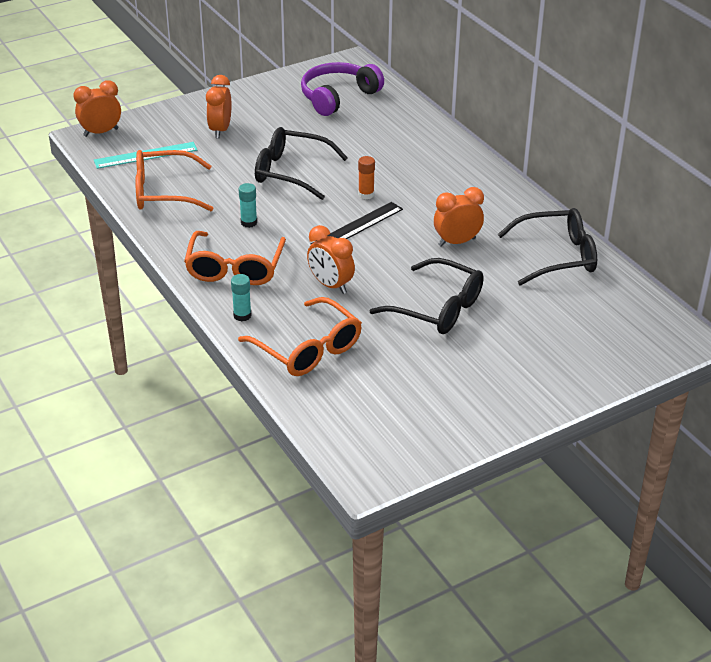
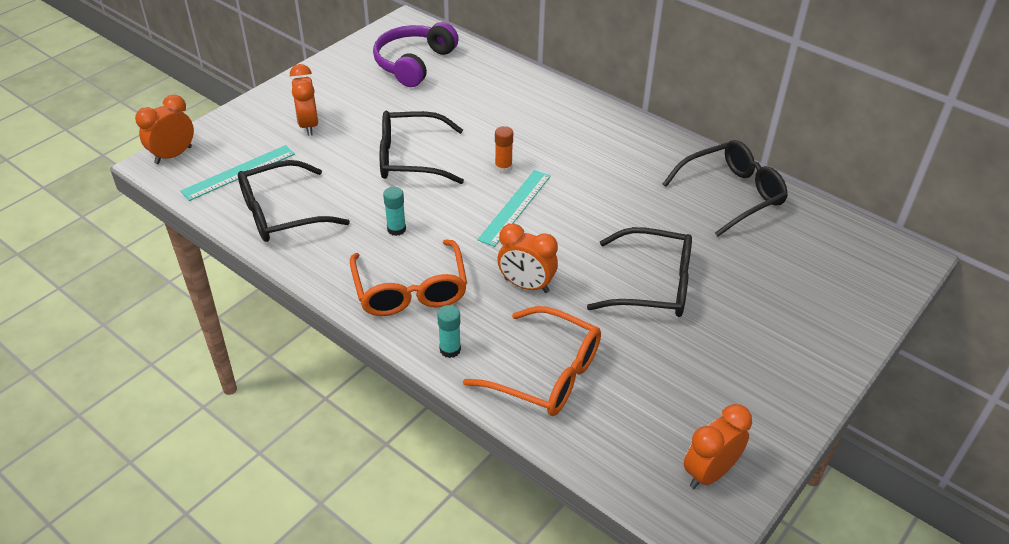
camera: 20 degrees left, 5 degrees up
orange glasses [135,150,213,211] -> black glasses [238,160,350,242]
black ruler [311,202,403,244] -> turquoise ruler [477,170,551,247]
orange clock [434,187,484,247] -> orange clock moved to [684,404,752,489]

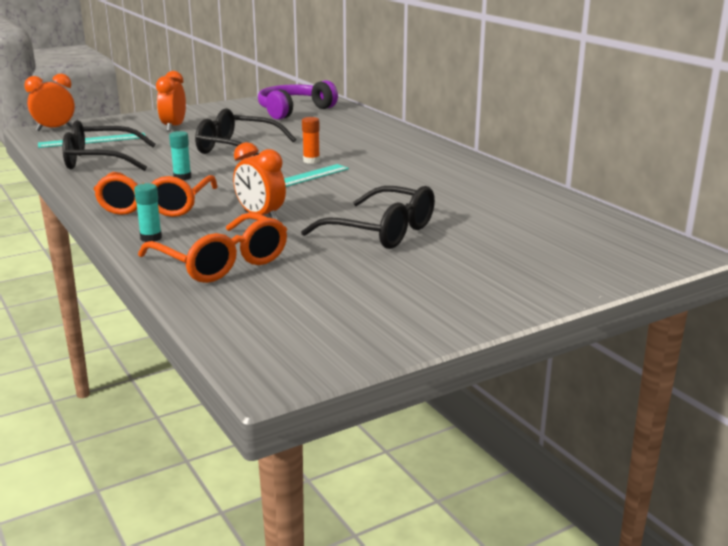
camera: 20 degrees right, 20 degrees down
black glasses [663,140,788,237] -> none
orange clock [684,404,752,489] -> none

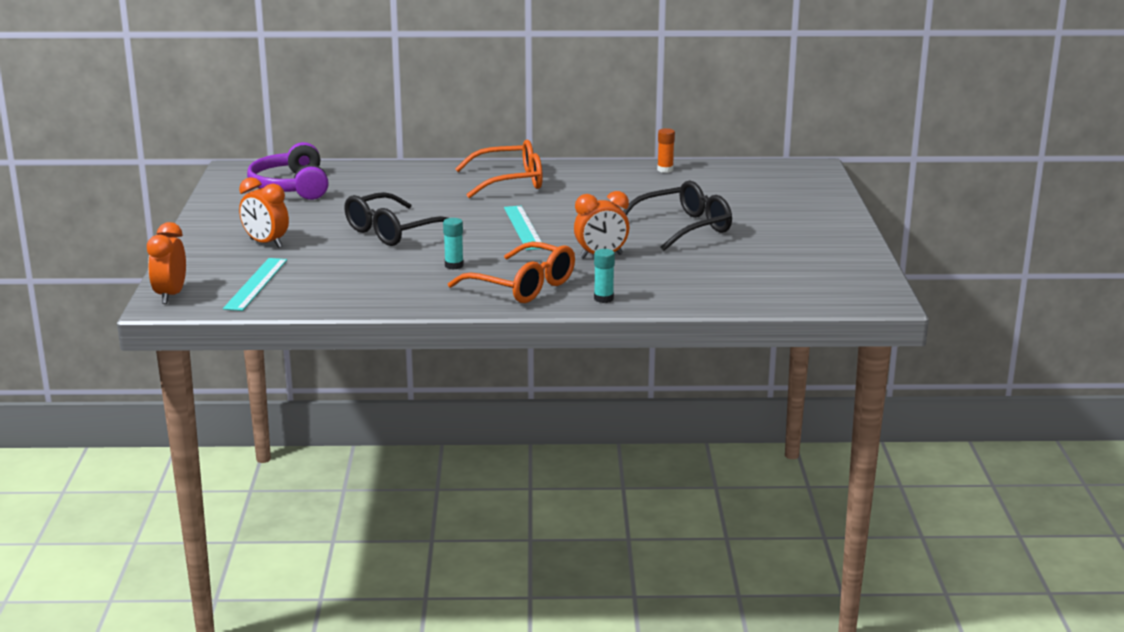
camera: 60 degrees left, 0 degrees up
black glasses [62,120,156,171] -> none
orange glasses [138,212,287,283] -> orange glasses moved to [455,140,543,198]
orange glue stick [302,117,320,164] -> orange glue stick moved to [657,128,675,173]

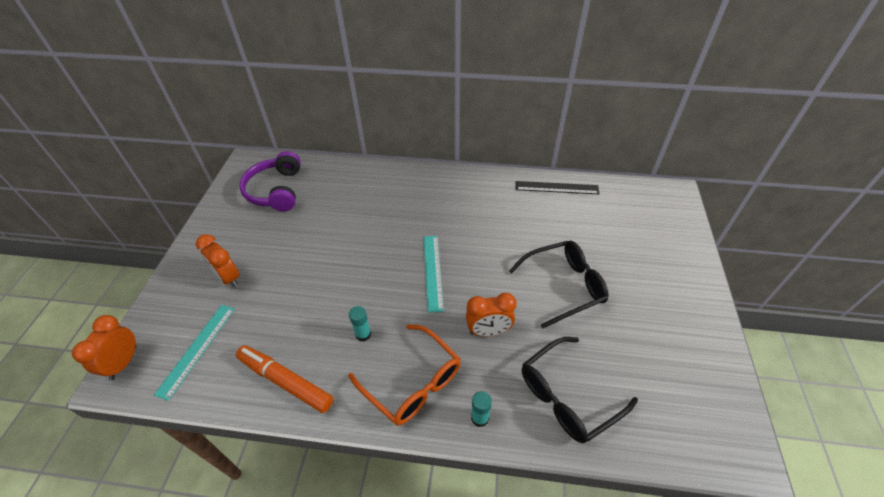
camera: 10 degrees right, 25 degrees up
black glasses [344,192,448,246] -> black glasses moved to [522,337,638,443]
orange glasses [455,140,543,198] -> none
orange glue stick [657,128,675,173] -> black ruler [516,181,599,195]
none -> orange marker [236,345,334,413]

